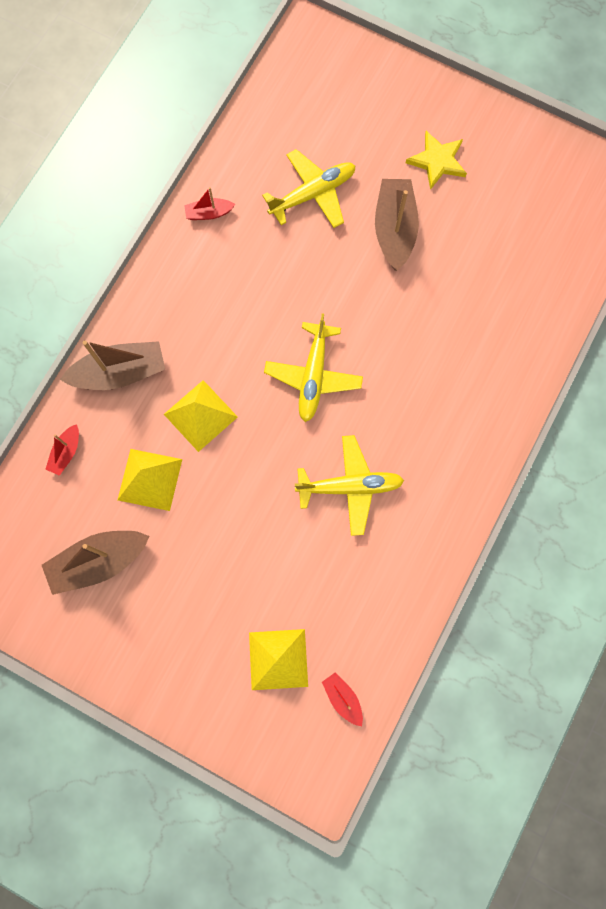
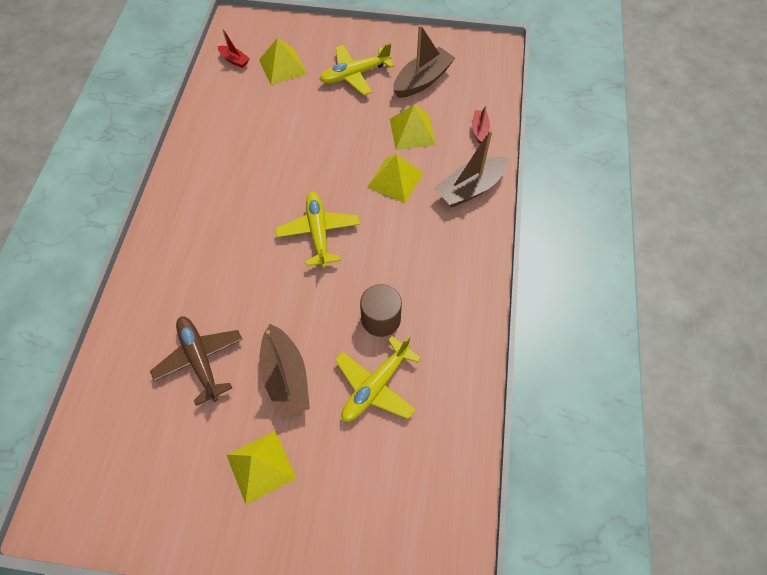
camera: 160 degrees right, 15 degrees down
red boat [184,187,235,220] -> none
yellow plane [295,435,404,536] -> yellow plane moved to [319,43,394,95]
yellow star [406,131,467,190] -> yellow pyramid [227,431,296,505]
none -> brown plane [150,316,243,406]
none -> brown cylinder [360,284,402,337]

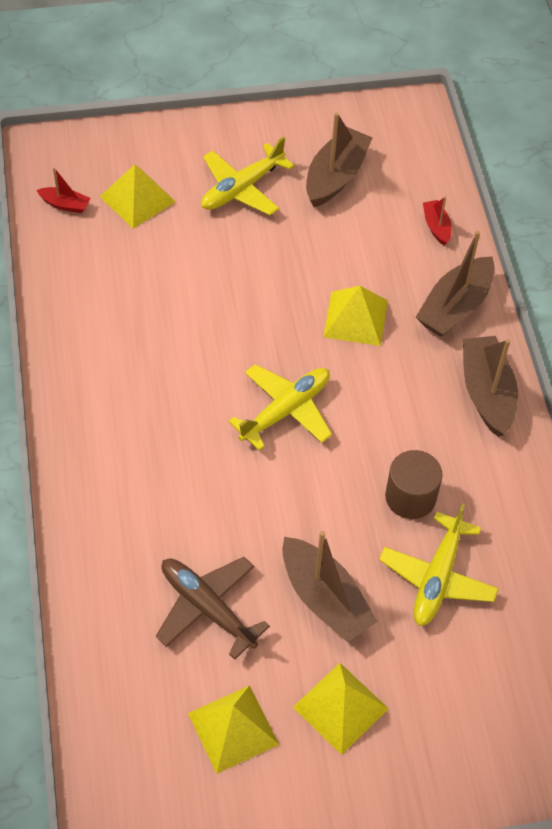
camera: 20 degrees left, 5 degrees down
yellow plane [275,191,360,268] -> yellow plane turned 75 degrees clockwise [228,364,332,451]
yellow pyramid [390,105,436,150] -> yellow pyramid moved to [188,685,279,774]
none -> brown boat [463,336,518,437]

